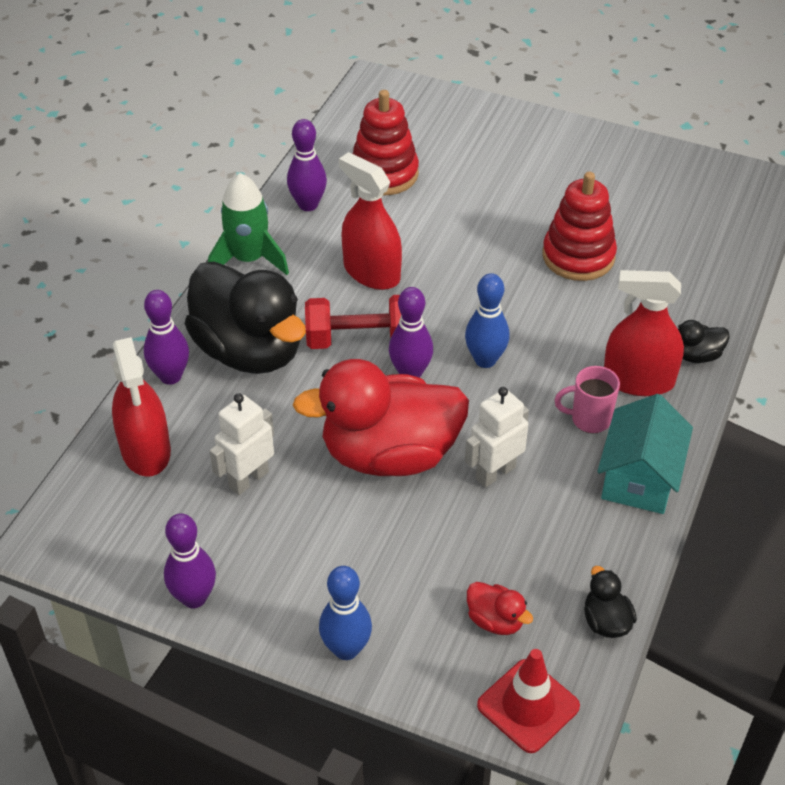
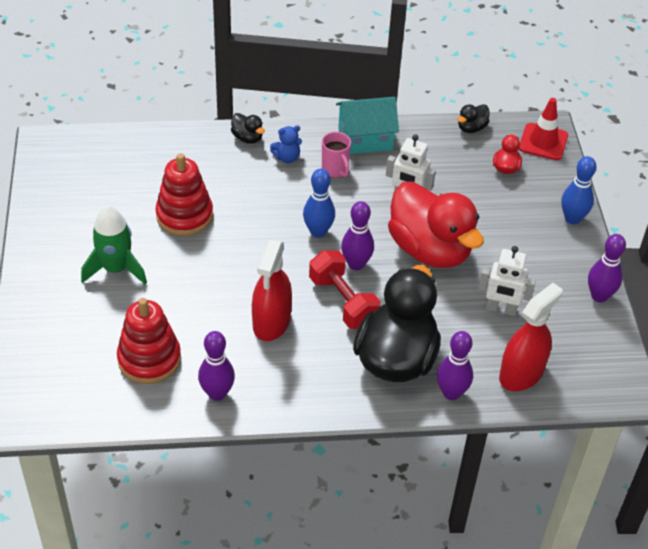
camera: 120 degrees left, 0 degrees up
green rocket [208,173,289,275] -> green rocket moved to [81,206,147,285]
red spray bottle [604,270,684,396] -> blue teddy bear [270,125,302,163]

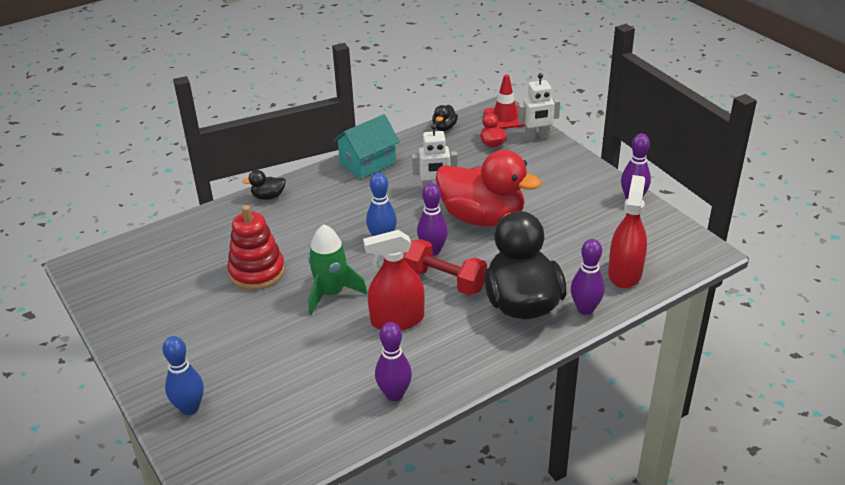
camera: 25 degrees left, 10 degrees down
green rocket [81,206,147,285] -> green rocket moved to [308,224,367,315]
red stacking toy [117,298,181,384] -> none
black duck [231,113,265,144] -> black duck turned 150 degrees clockwise [242,170,286,200]
red spray bottle [252,240,292,341] -> red spray bottle turned 90 degrees clockwise [363,230,425,330]
blue teddy bear [270,125,302,163] -> none
pink mug [322,132,351,178] -> none
white robot [479,246,536,316] -> white robot moved to [518,73,560,141]
blue bowling pin [561,156,596,225] -> blue bowling pin moved to [162,336,204,415]

